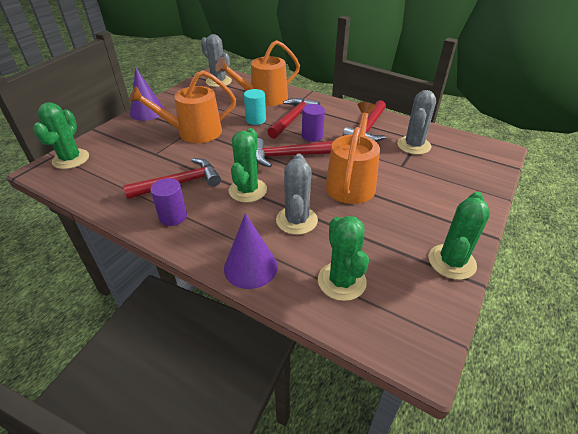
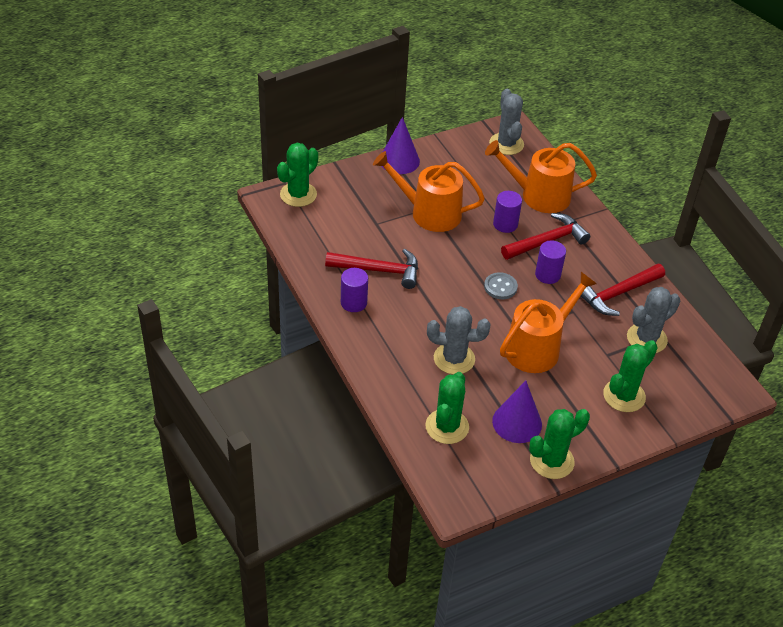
camera: 30 degrees right, 5 degrees up
purple cone [224,213,278,289] -> purple cone moved to [492,381,542,443]
green cactus [229,128,267,203] -> green cactus moved to [603,340,658,412]
turquoise cylinder [244,89,266,125] -> purple cylinder [493,191,522,233]
red hammer [256,138,333,167] -> grey button [484,272,518,299]
grey cactus [276,154,318,235] -> grey cactus turned 60 degrees clockwise [427,306,490,375]

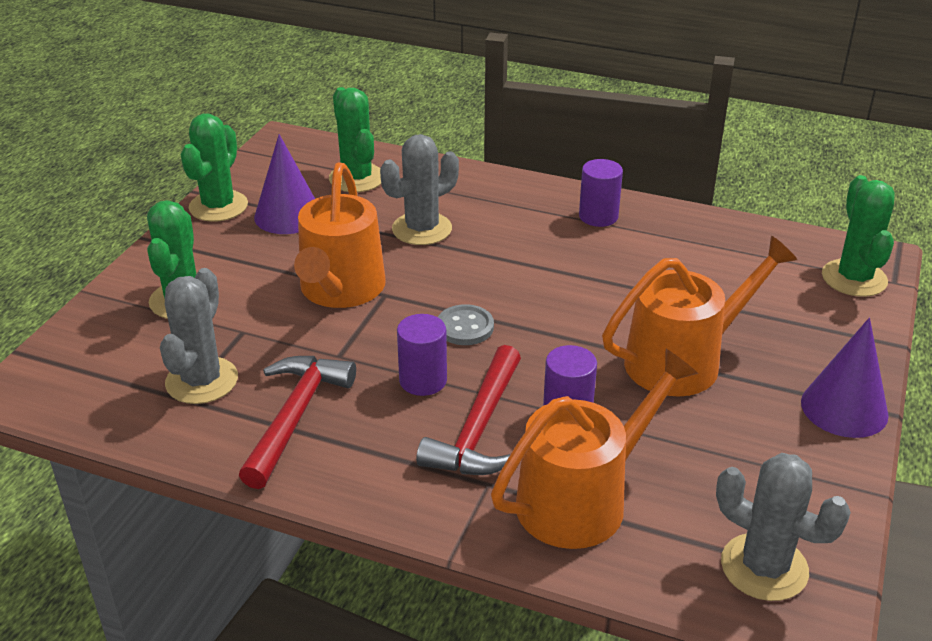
camera: 140 degrees right, 10 degrees down
red hammer [325,249,418,289] -> none

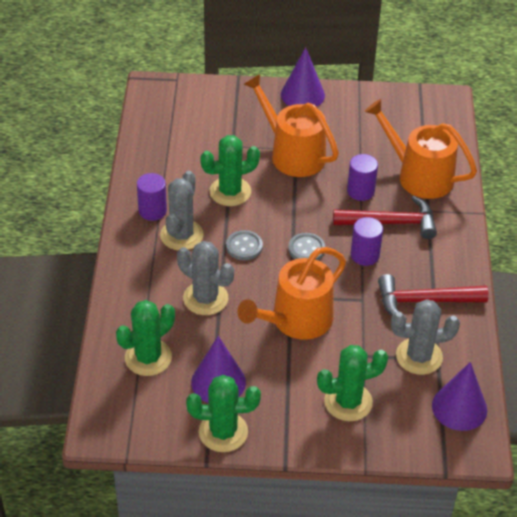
camera: 110 degrees left, 10 degrees up
orange watering can [294,163,386,308] -> orange watering can turned 150 degrees clockwise [238,247,346,340]
grey cactus [716,453,851,601] -> grey cactus moved to [160,171,204,251]
green cactus [822,175,895,297] -> green cactus moved to [200,135,260,206]
none -> grey button [226,230,263,260]
none -> purple cone [432,362,487,431]

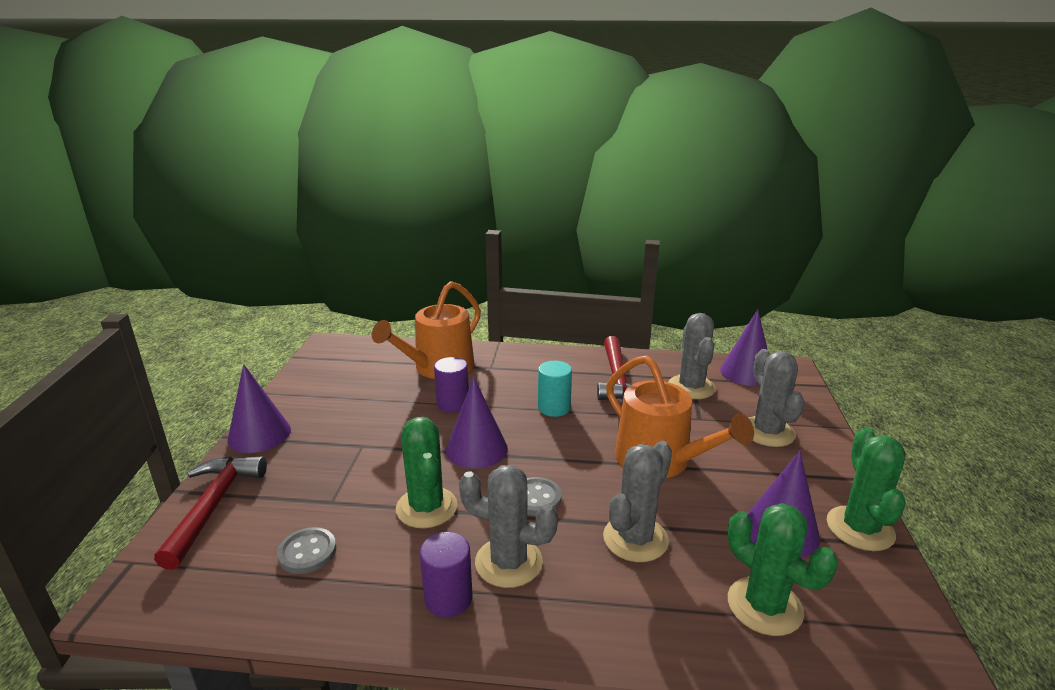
camera: 85 degrees left, 20 degrees down
orange watering can [243,74,339,177] -> none
grey button [288,233,325,260] -> grey button moved to [277,527,336,574]
green cactus [317,345,388,421] -> grey cactus [749,349,805,447]
red hammer [333,196,437,239] -> red hammer moved to [154,456,267,570]
purple cylinder [351,217,383,266] -> turquoise cylinder [538,361,572,417]
none -> purple cone [446,377,508,469]

